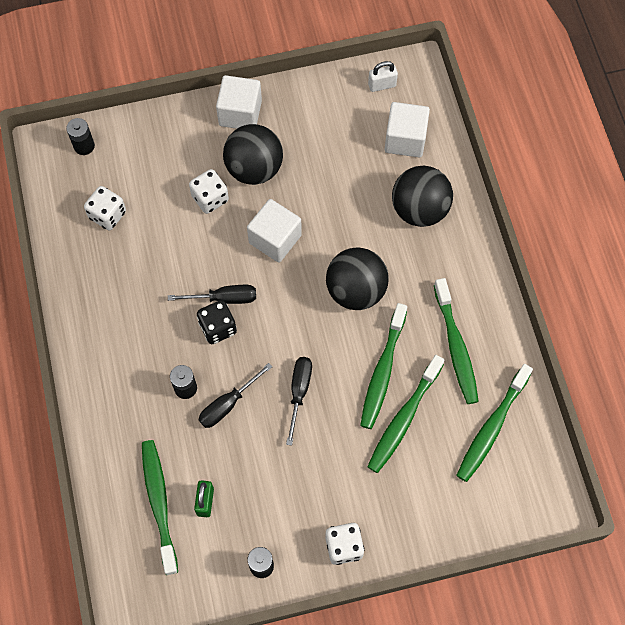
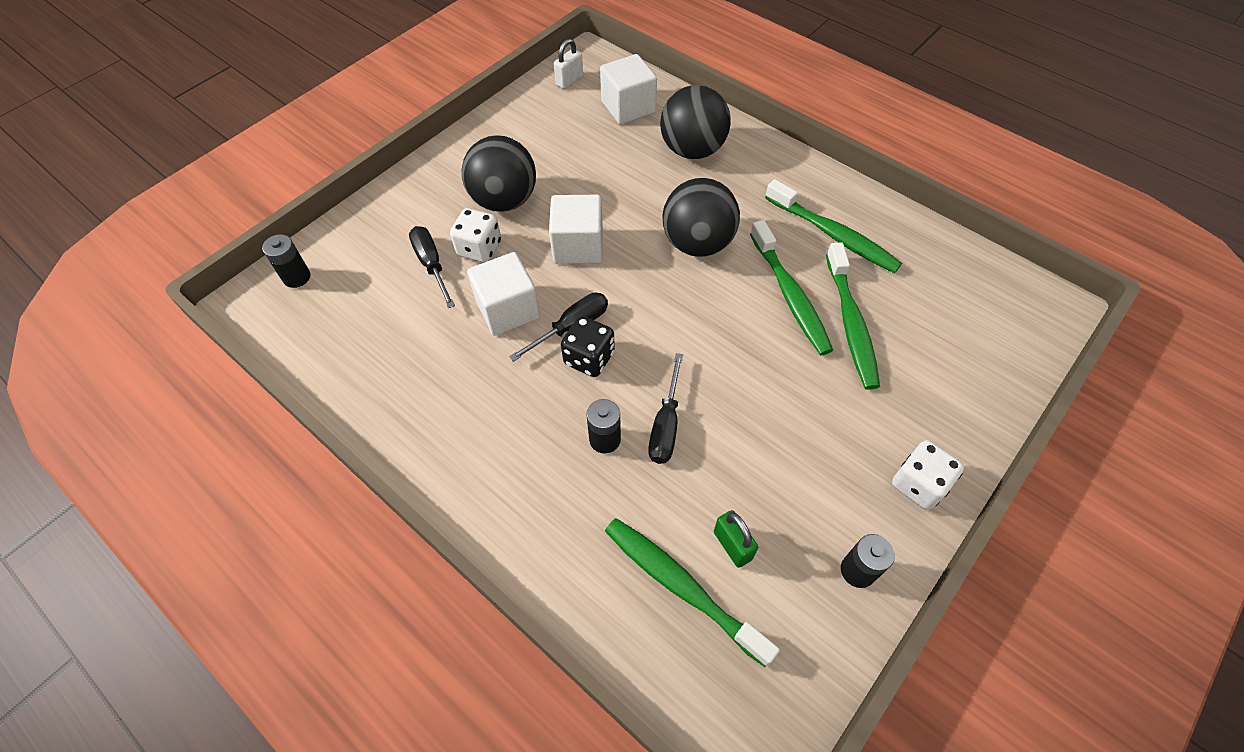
camera: 35 degrees left, 10 degrees down
white dice [84,186,126,230] -> none
white cube [216,75,262,129] -> white cube moved to [467,252,540,336]
black screwdriver [286,357,312,446] -> black screwdriver moved to [409,226,455,308]
green toothbrush [456,364,533,482] -> none

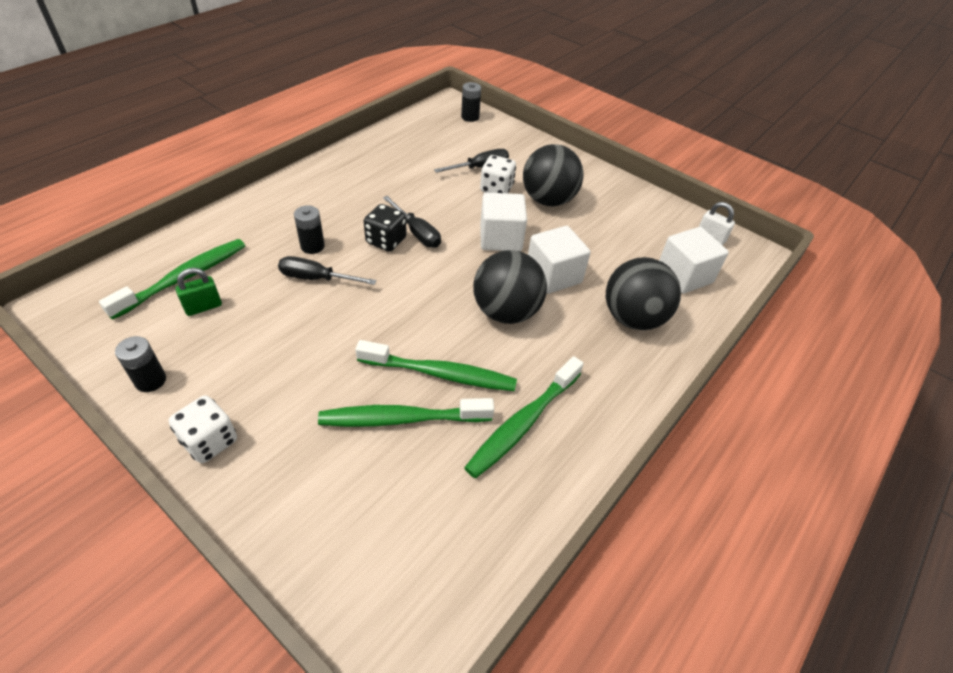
camera: 85 degrees right, 10 degrees down
white cube [467,252,540,336] -> white cube moved to [528,226,591,294]
green toothbrush [750,220,833,355] -> green toothbrush turned 150 degrees counterclockwise [355,340,517,391]

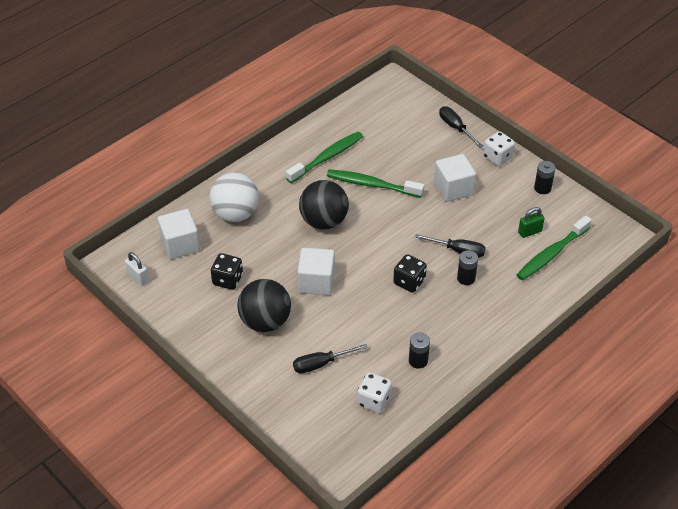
camera: 170 degrees left, 0 degrees up
green toothbrush [318,398,494,427] -> none
black screwdriver [383,196,441,248] -> black screwdriver moved to [439,106,483,148]
black battery [461,82,481,122] -> black battery moved to [409,332,430,369]
white dice [480,155,516,193] -> white dice moved to [357,372,392,413]
white cube [528,226,591,294] -> white cube moved to [434,154,476,202]
black ball [606,257,681,330] -> white ball [210,173,259,222]
none -> black dice [211,253,243,290]

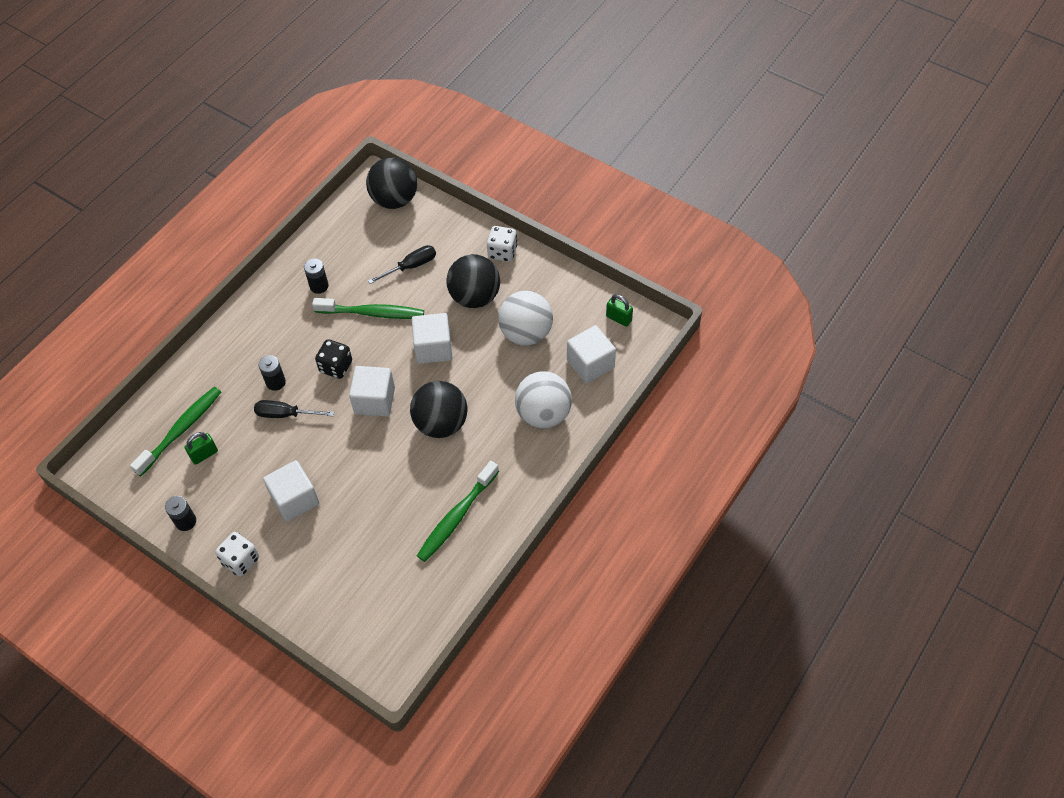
camera: 170 degrees right, 10 degrees up
white padlock [125,252,149,286] -> green padlock [606,294,633,327]
black dice [211,253,243,290] -> white ball [498,291,553,346]
green toothbrush [327,169,424,198] -> green toothbrush moved to [312,298,424,319]
white dice [357,372,392,413] -> white dice moved to [487,226,517,262]
black screwdriver [439,106,483,148] -> none
none -> white cube [349,366,395,417]
none -> black ball [366,157,417,209]

